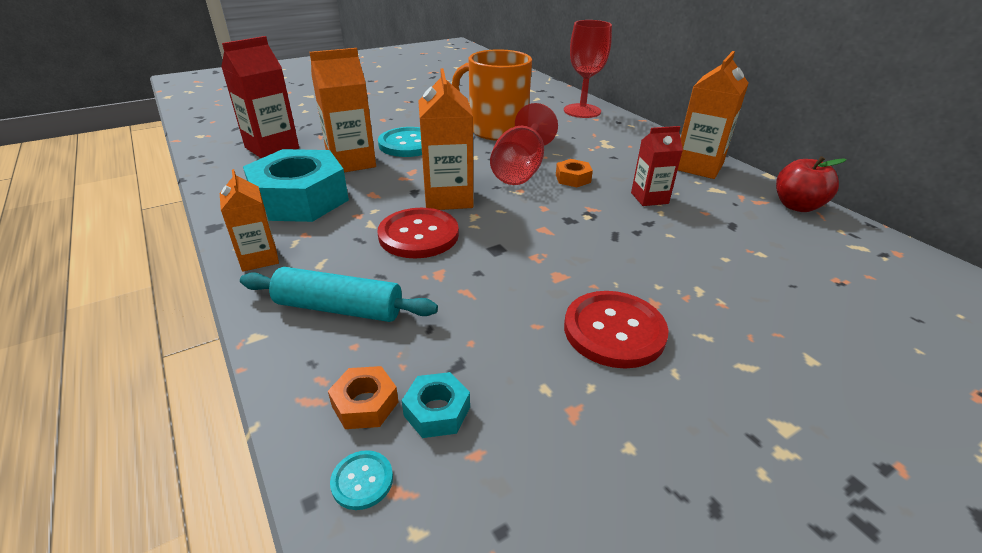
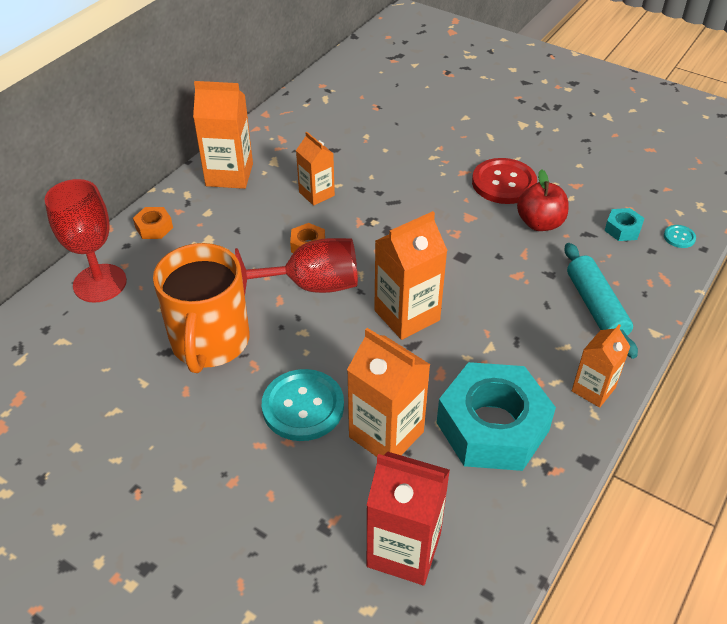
camera: 115 degrees left, 10 degrees up
orange nut [328,366,399,429] -> orange nut moved to [133,207,173,239]
red button [377,208,459,259] -> none
red carton [631,126,683,206] -> orange carton [296,132,335,206]
red apple [776,156,847,212] -> red apple moved to [517,169,569,231]

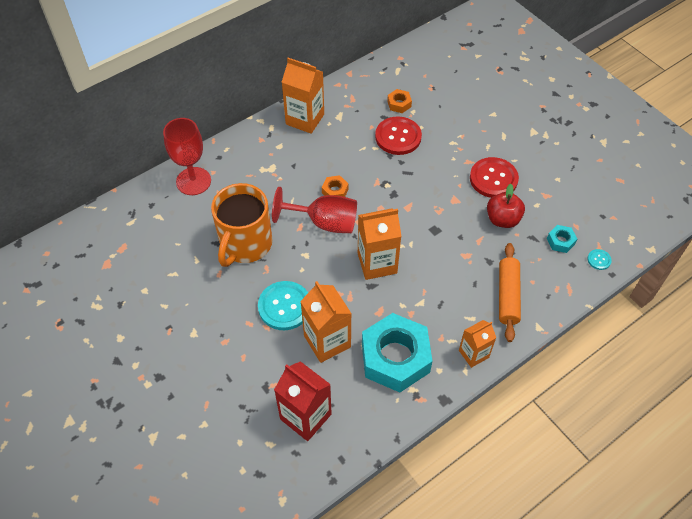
camera: 20 degrees right, 10 degrees up
orange nut [133,207,173,239] -> orange nut moved to [387,89,412,113]
orange carton [296,132,335,206] -> none
turquoise rolling pin [564,243,638,359] -> orange rolling pin [499,243,521,342]
none -> red button [375,117,422,155]

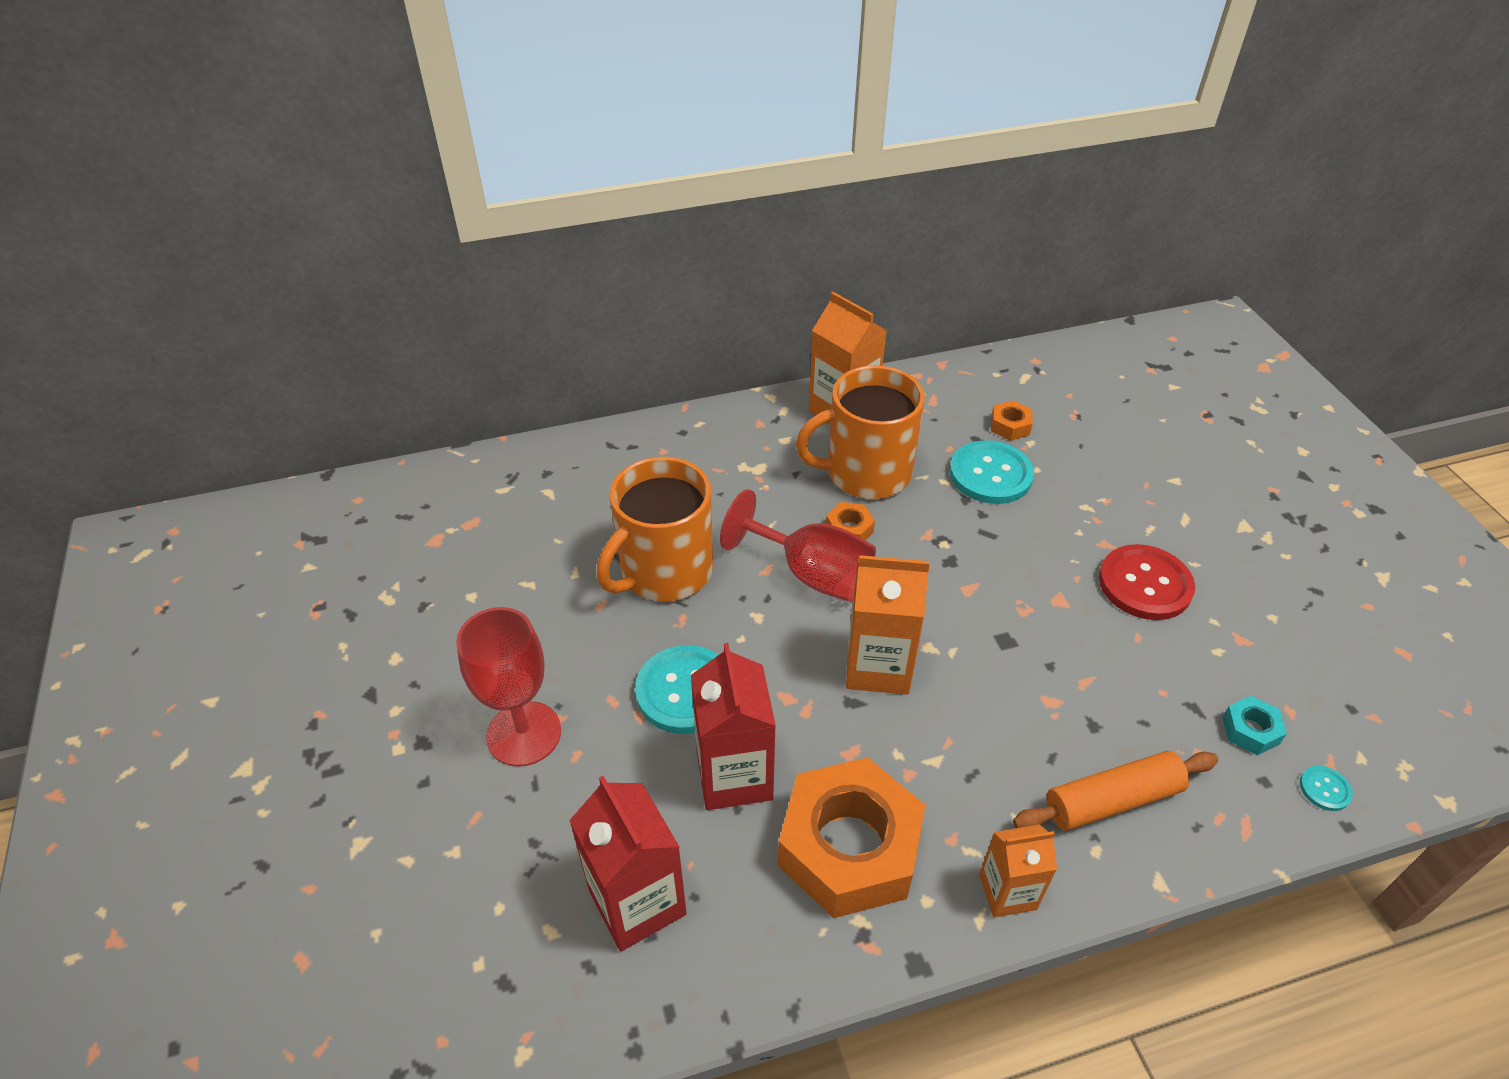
camera: 20 degrees right, 10 degrees down
red goblet [163,118,211,195] -> red goblet moved to [456,607,561,767]
orange carton [300,281,352,363] -> red carton [691,643,776,810]
turquoise nut [362,313,433,392] -> orange nut [778,757,925,918]
red button [375,117,422,155] -> turquoise button [949,440,1034,504]
red apple [487,184,525,228] -> none
orange rolling pin [499,243,521,342] -> orange rolling pin turned 45 degrees clockwise [1013,751,1218,831]
none -> orange mug [796,365,925,499]

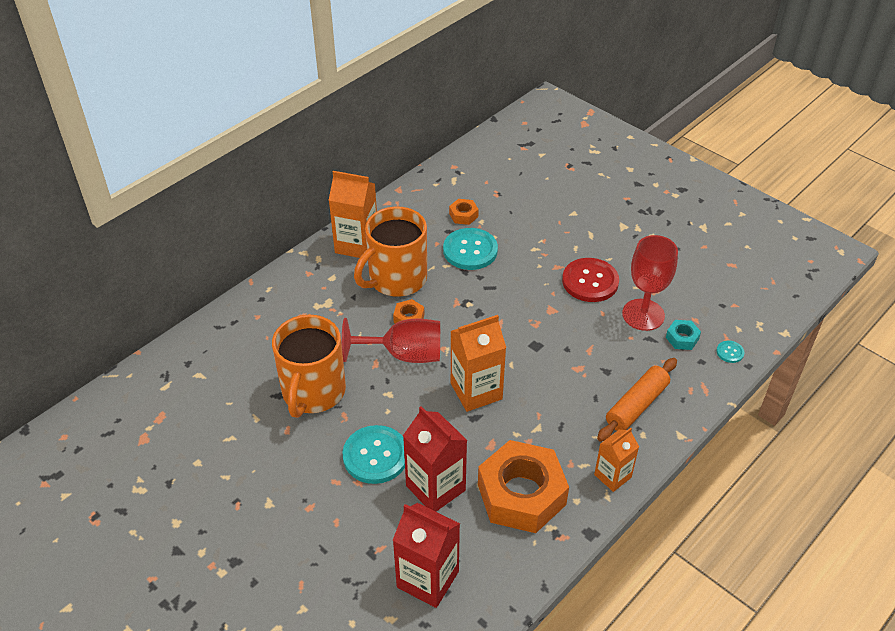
camera: 30 degrees left, 0 degrees up
red goblet [456,607,561,767] -> red goblet moved to [622,235,678,331]

